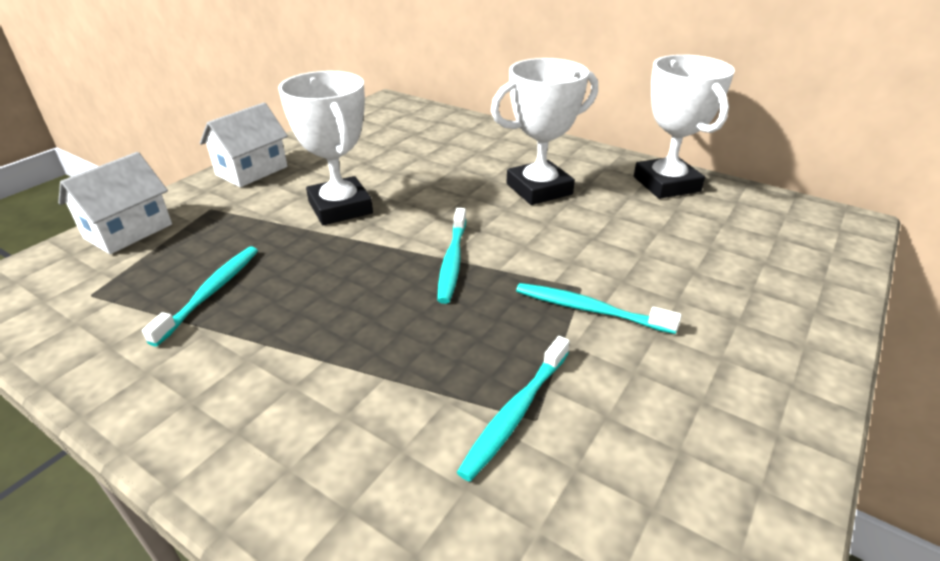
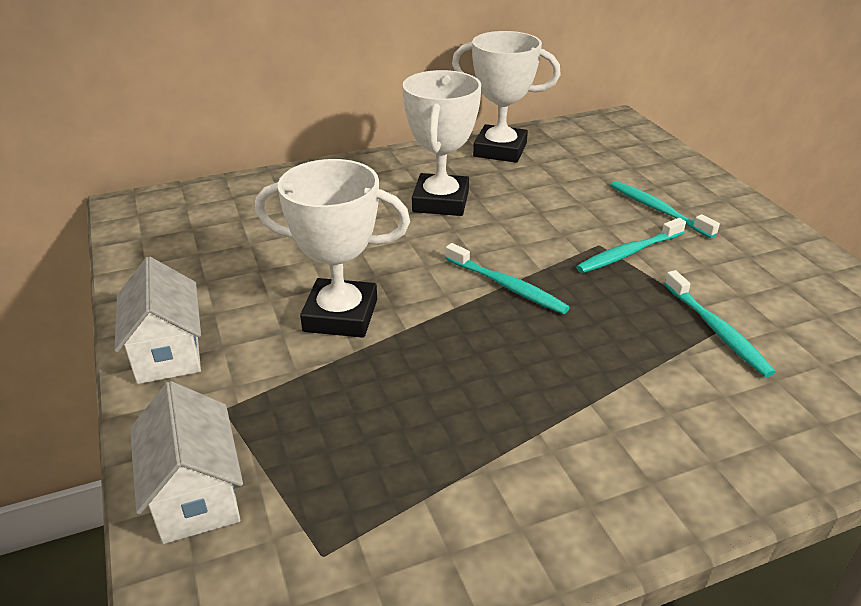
camera: 55 degrees left, 0 degrees up
turquoise toothbrush [142,246,258,346] -> turquoise toothbrush moved to [611,181,720,238]

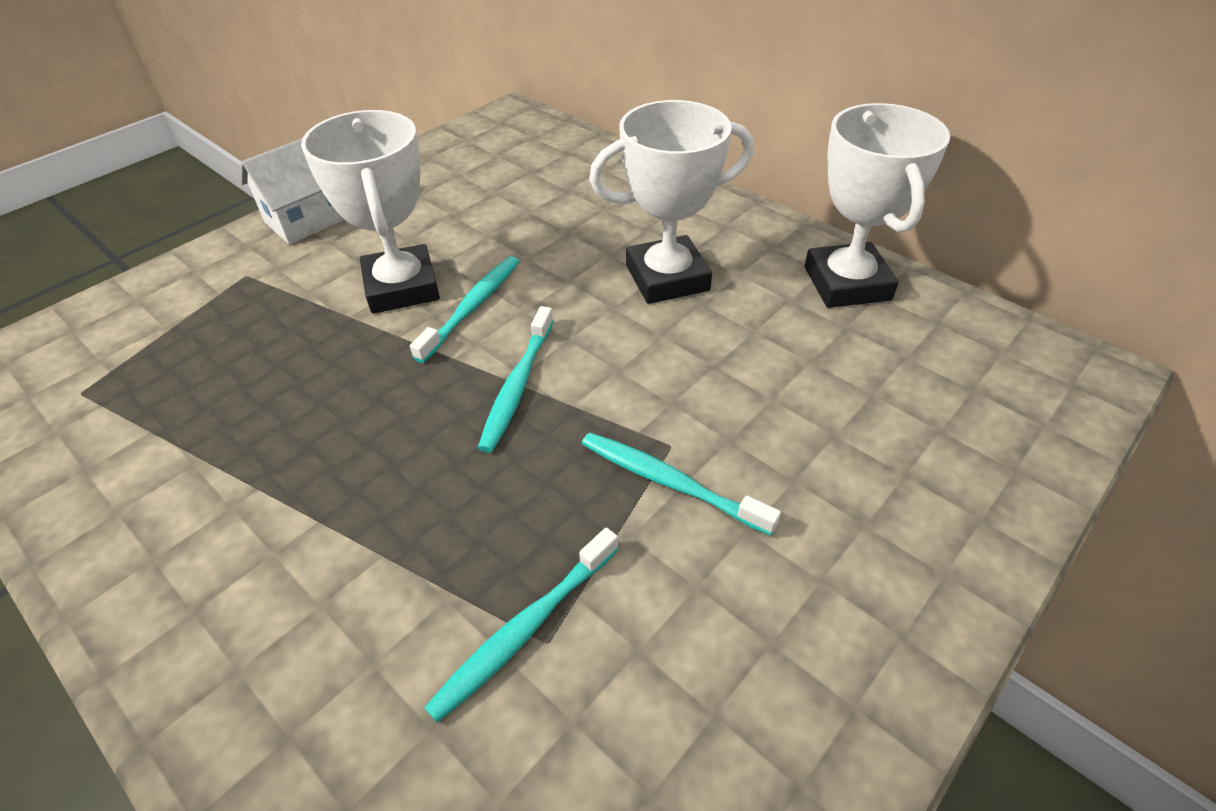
camera: 65 degrees right, 10 degrees up
white house [130,381,243,544] -> none
turquoise toothbrush [611,181,720,238] -> turquoise toothbrush moved to [410,256,519,363]

